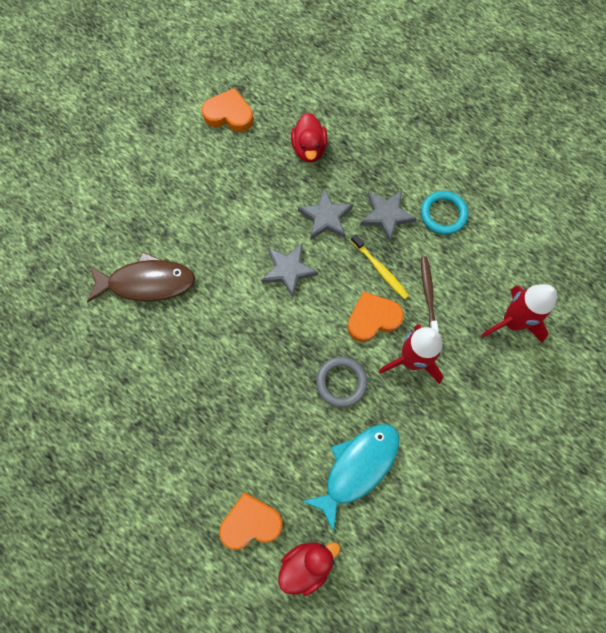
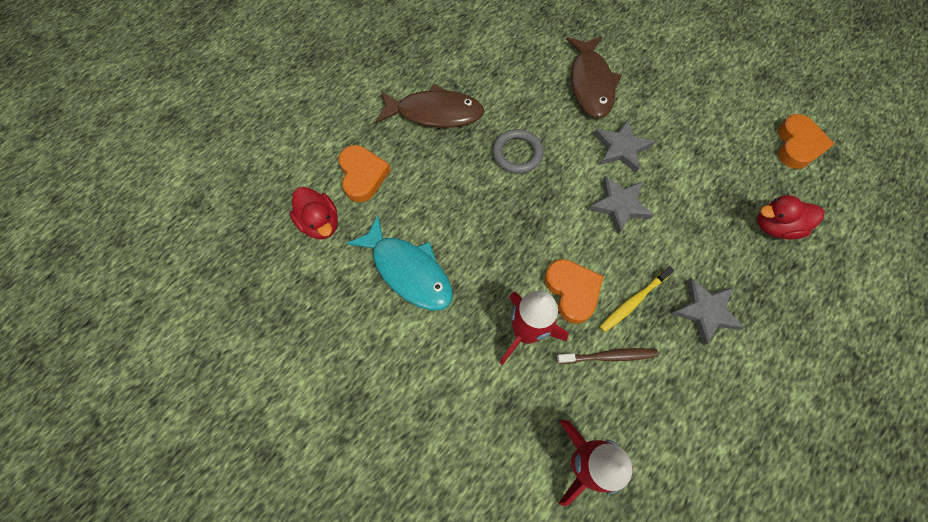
camera: 90 degrees right, 5 degrees down
grey star [298,188,353,240] -> grey star moved to [594,119,654,173]
grey ring [316,357,368,407] -> grey ring moved to [493,129,543,174]
turquoise ring [421,191,468,235] -> none
none -> brown fish [375,84,484,128]

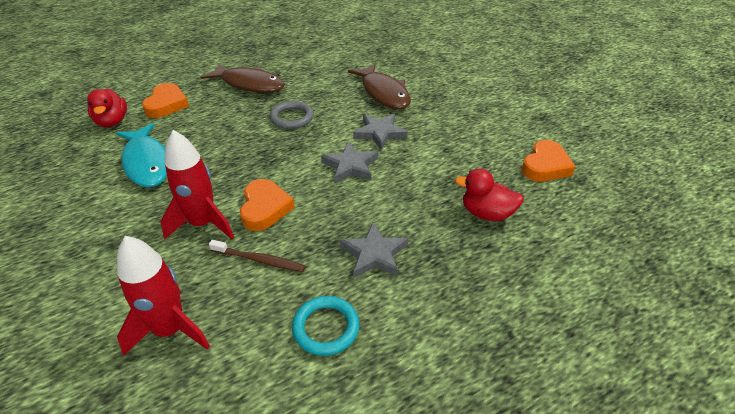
camera: 20 degrees right, 25 degrees down
brown fish [566,36,622,118] -> brown fish turned 45 degrees counterclockwise [348,64,411,109]
yellow toothbrush [600,266,674,332] -> none
none -> turquoise ring [292,296,360,356]

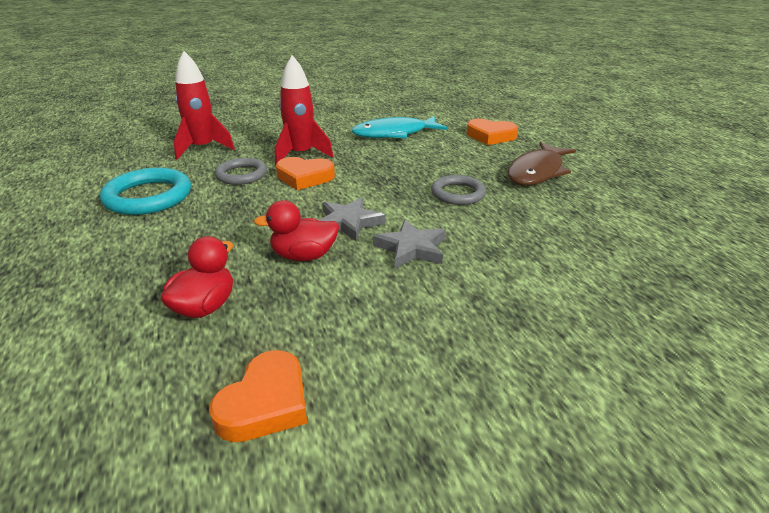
camera: 100 degrees right, 10 degrees down
red duck [87,88,127,127] -> red duck moved to [254,200,339,261]
brown toothbrush [209,240,305,272] -> grey ring [215,158,267,185]
turquoise ring [292,296,360,356] -> turquoise ring [100,168,191,215], size x1.55
grey star [340,222,408,278] -> none
brown fish [348,64,411,109] -> none
orange heart [521,140,575,182] -> orange heart turned 105 degrees counterclockwise [209,350,307,442]

